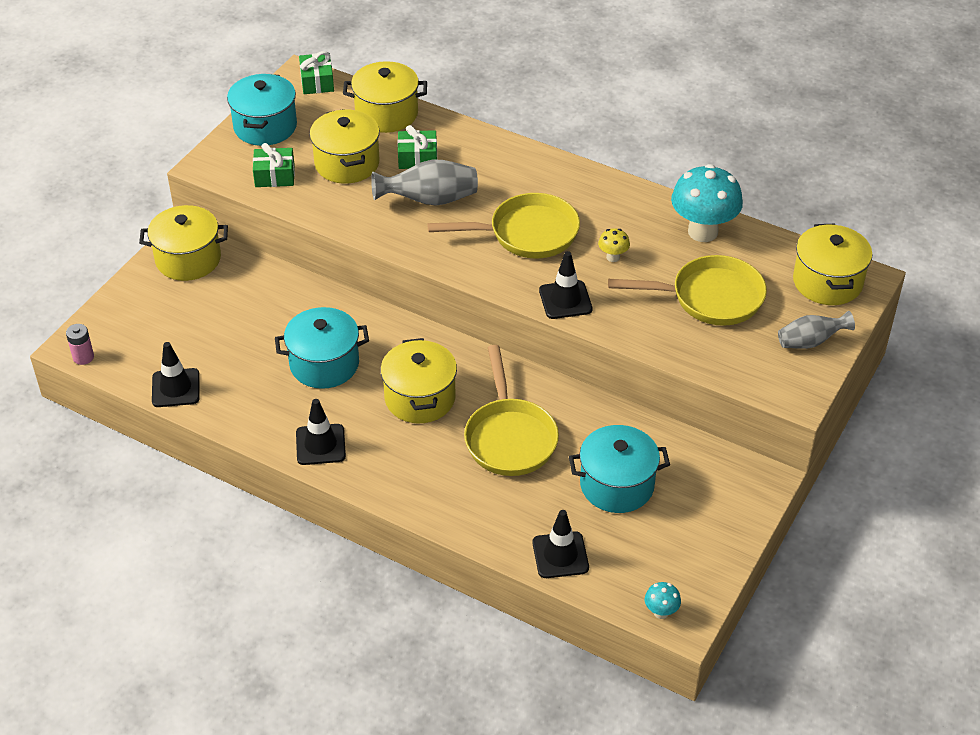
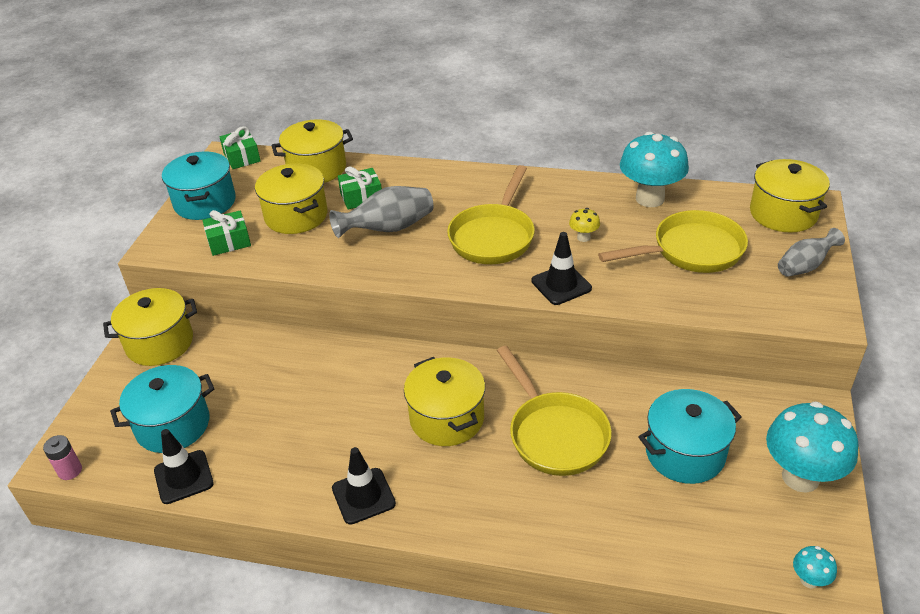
camera: 15 degrees left, 5 degrees down
turquoise pot [275,307,369,389] -> turquoise pot moved to [110,365,214,453]
yellow pan [427,193,580,259] -> yellow pan turned 135 degrees clockwise [447,165,535,264]
black traffic cone [532,510,589,578] -> none
none -> turquoise mushroom [766,401,858,493]

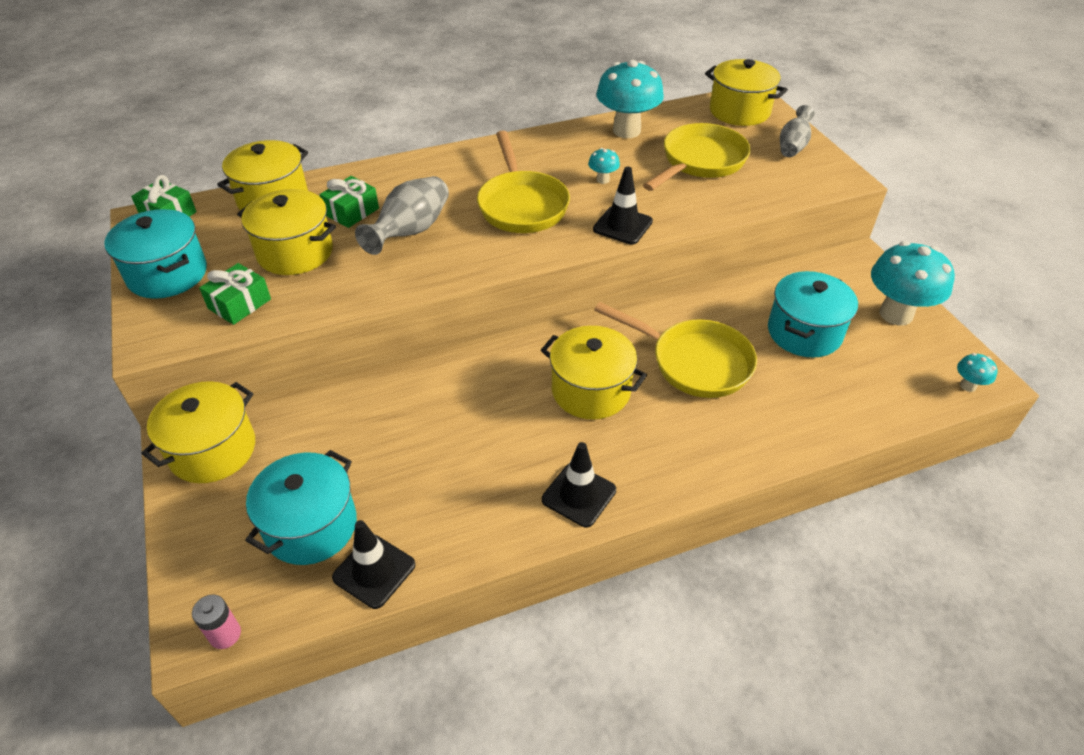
camera: 35 degrees left, 5 degrees up
yellow mushroom [569,208,600,242] -> turquoise mushroom [588,148,620,184]

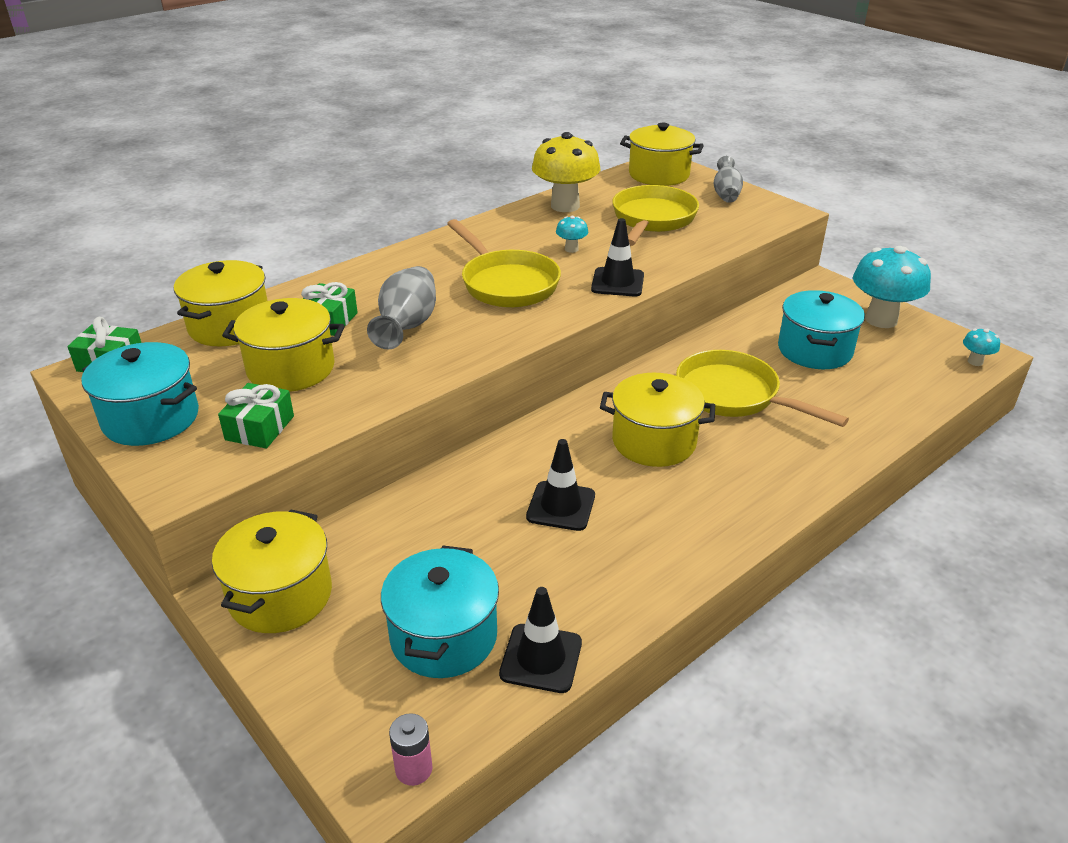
camera: 20 degrees left, 10 degrees down
black traffic cone [542,442,616,527] -> black traffic cone moved to [526,439,595,531]
yellow pan [594,302,757,398] -> yellow pan turned 150 degrees counterclockwise [676,350,849,427]
turquoise mushroom [596,60,664,138] -> yellow mushroom [532,132,600,212]

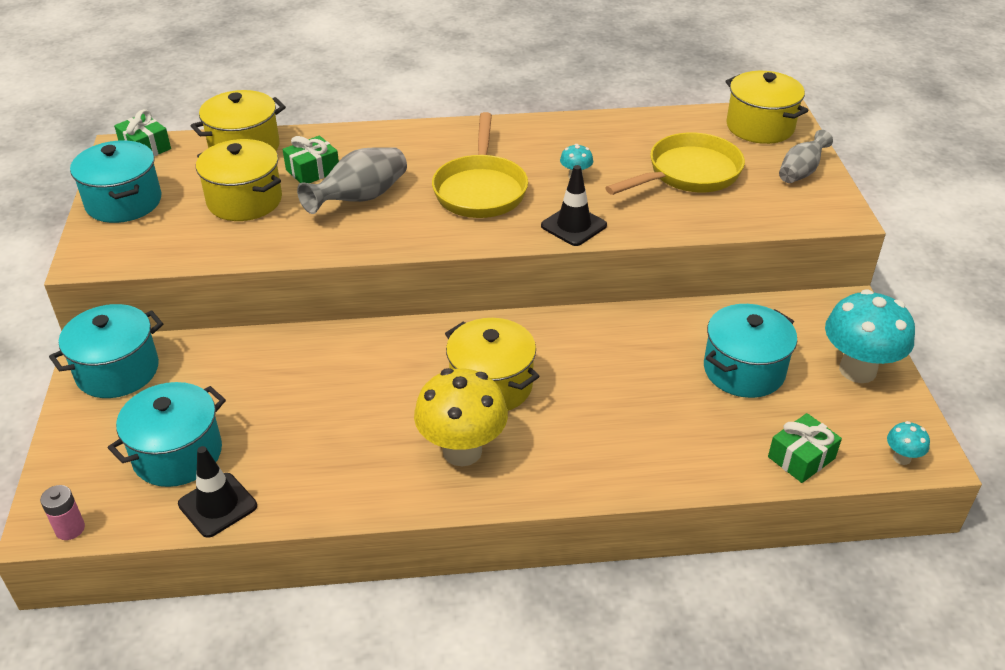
camera: 35 degrees right, 5 degrees up
yellow pot [212,509,332,633] -> turquoise pot [49,304,163,398]
green gift [218,383,294,448] -> green gift moved to [768,413,842,483]
black traffic cone [526,439,595,531] -> none
yellow mushroom [532,132,600,212] -> yellow mushroom moved to [414,368,508,466]
yellow pan [676,350,849,427] -> none

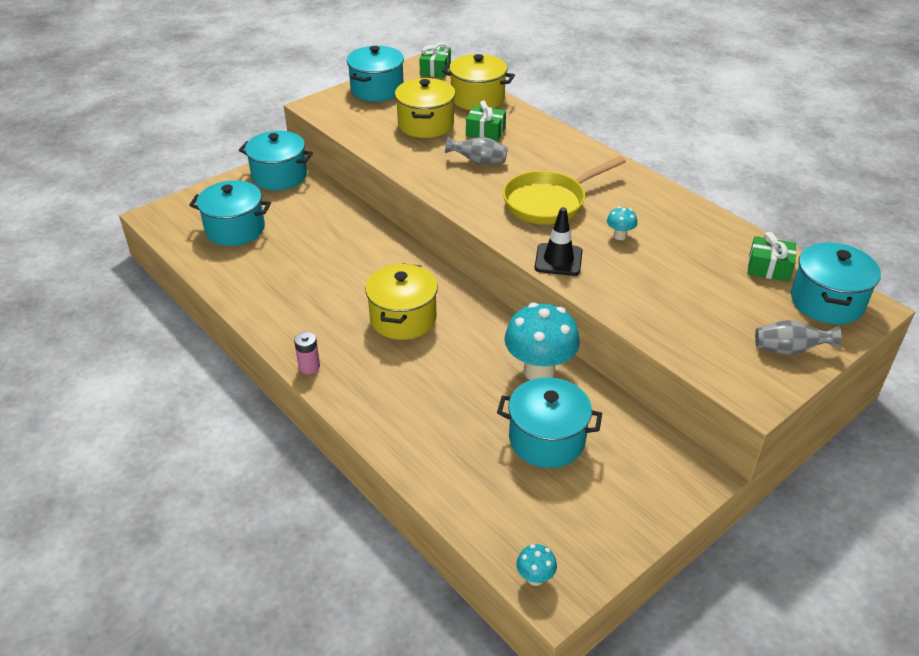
camera: 55 degrees right, 0 degrees up
pink battery [40,485,85,540] -> pink battery moved to [294,332,320,374]
black traffic cone [178,446,257,538] -> none
grey vase [297,147,407,214] -> grey vase [445,137,508,165], size x0.66
yellow mushroom [414,368,508,466] -> none
yellow pan [605,132,745,195] -> none
yellow pot [725,71,808,144] -> turquoise pot [791,242,881,324]
green gift [768,413,842,483] -> green gift moved to [748,232,796,282]
turquoise mushroom [825,289,915,383] -> turquoise mushroom moved to [504,303,580,380]

